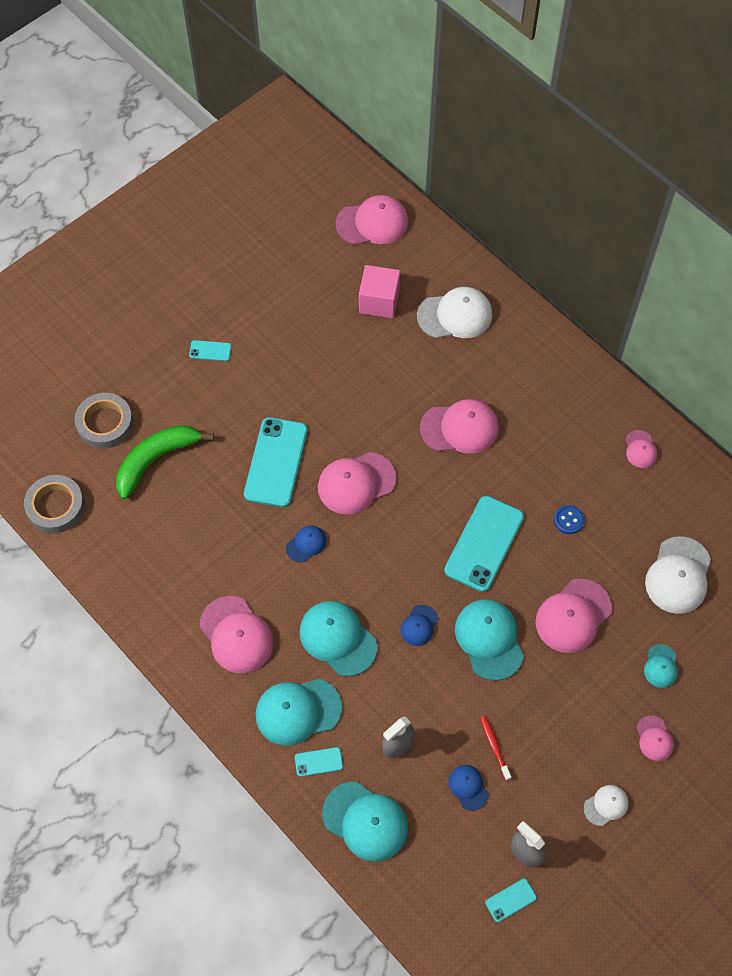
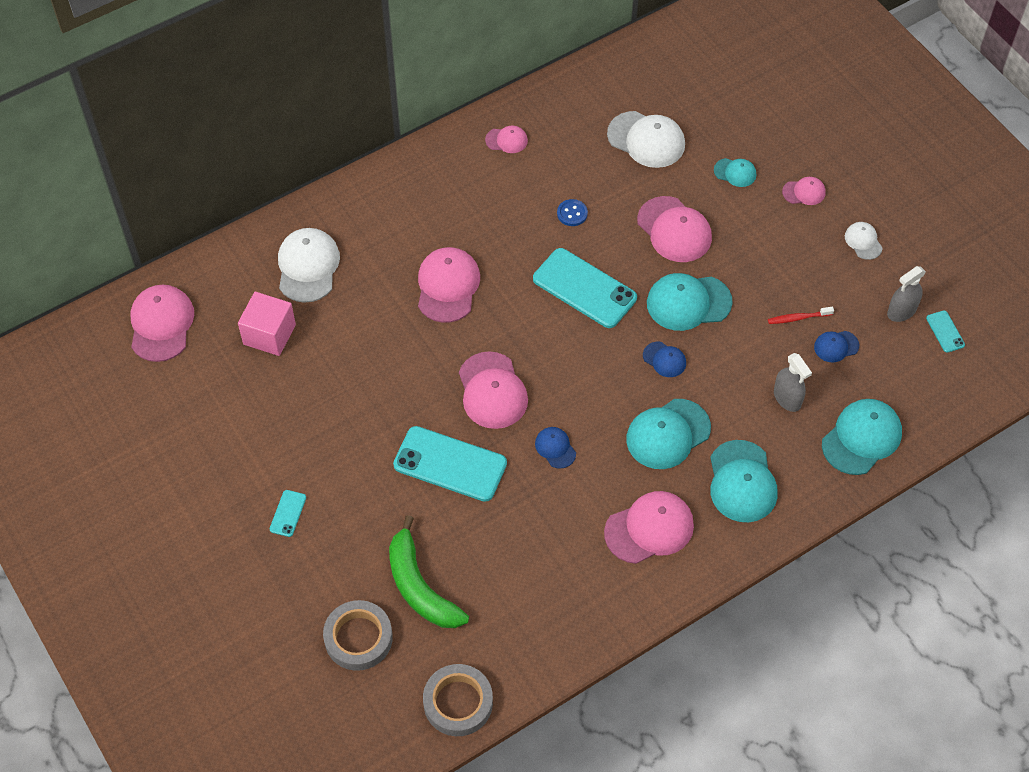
camera: 80 degrees left, 5 degrees down
turquoise phone [295,747,343,777] -> none

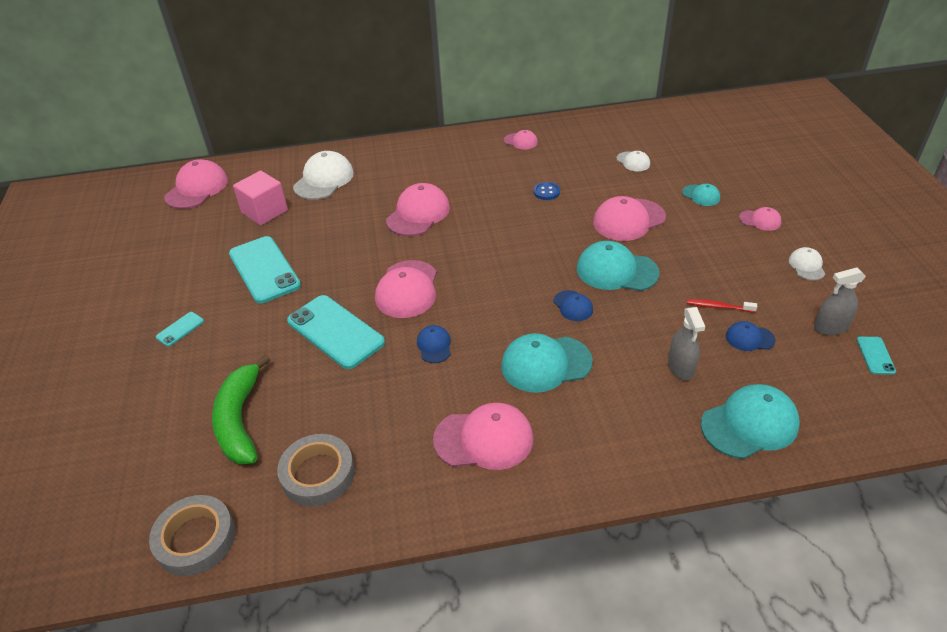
camera: 25 degrees right, 15 degrees down
grey tape [323,600,393,671] -> grey tape moved to [277,434,355,507]
turquoise phone [533,248,637,328] -> turquoise phone moved to [229,236,301,304]
white cap [607,111,685,168] -> white cap [616,151,650,171], size x0.53
pink cap [637,196,712,262] -> pink cap turned 75 degrees clockwise [593,196,666,241]
turquoise cap [710,440,778,522] -> none

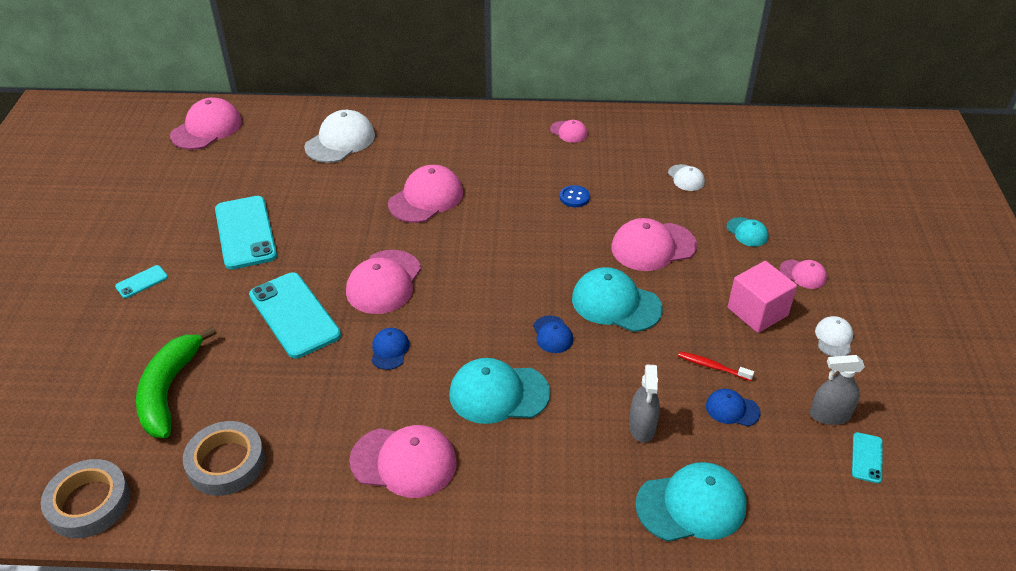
camera: 10 degrees right, 0 degrees up
pink cube [233,171,288,225] -> pink cube moved to [728,261,797,333]

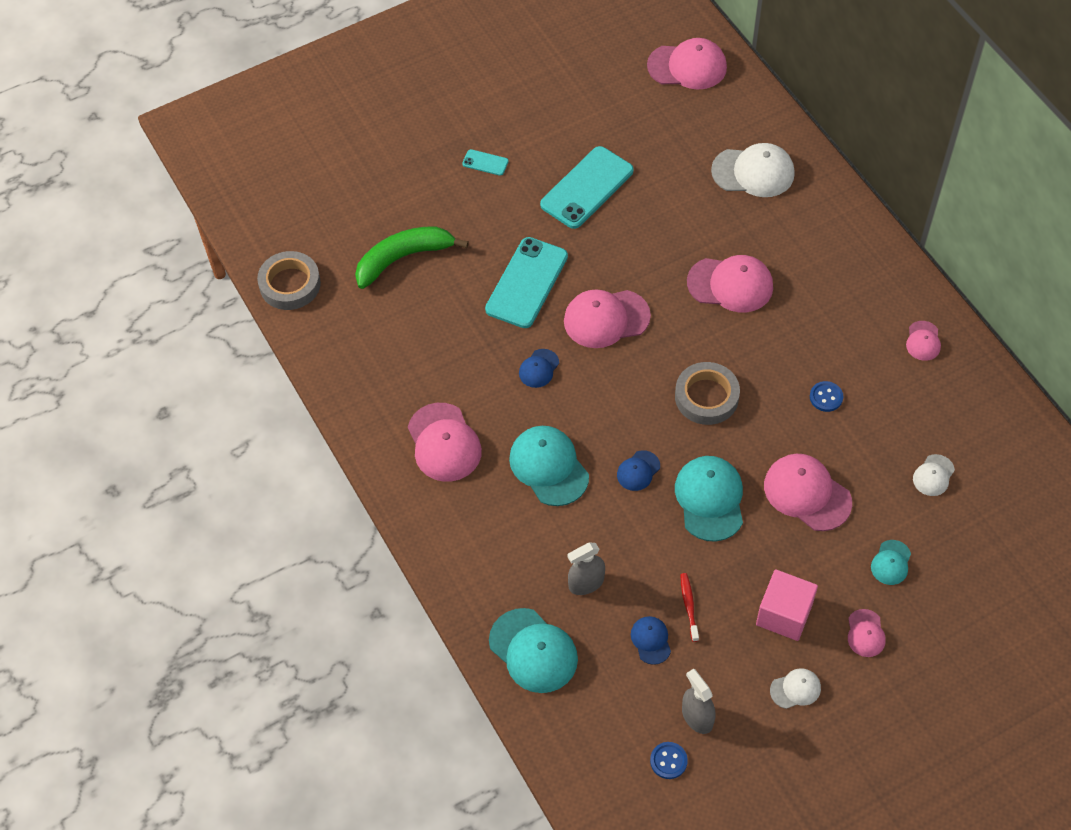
camera: 60 degrees right, 15 degrees up
grey tape [183,421,265,496] -> grey tape moved to [675,362,740,425]
blue cap [372,328,409,370] -> blue cap turned 150 degrees clockwise [519,349,559,388]
turquoise phone [852,432,883,483] -> blue button [650,742,688,779]

